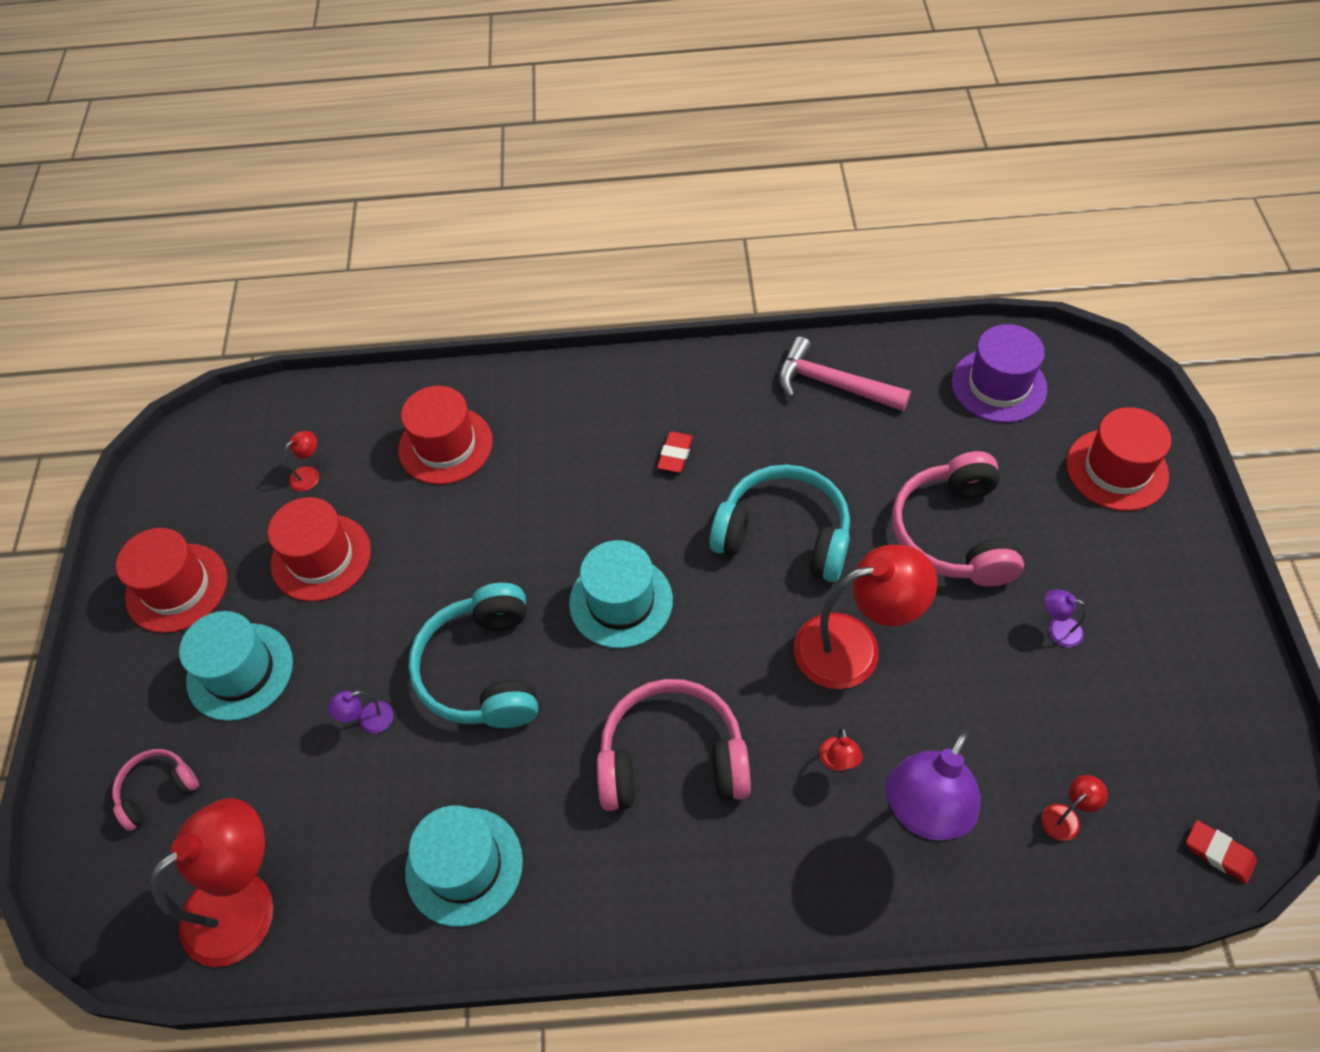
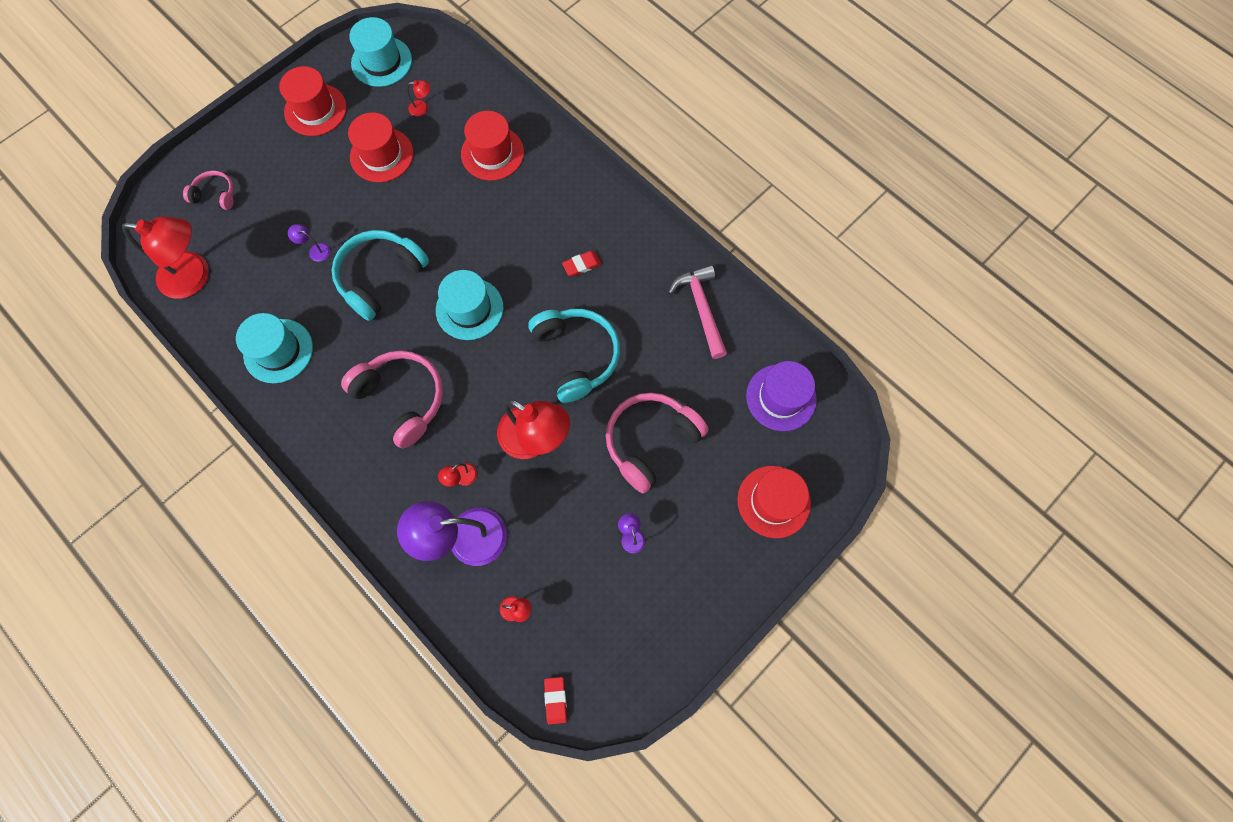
camera: 45 degrees right, 15 degrees up
turquoise hat [179,611,293,721] -> turquoise hat moved to [349,17,412,87]

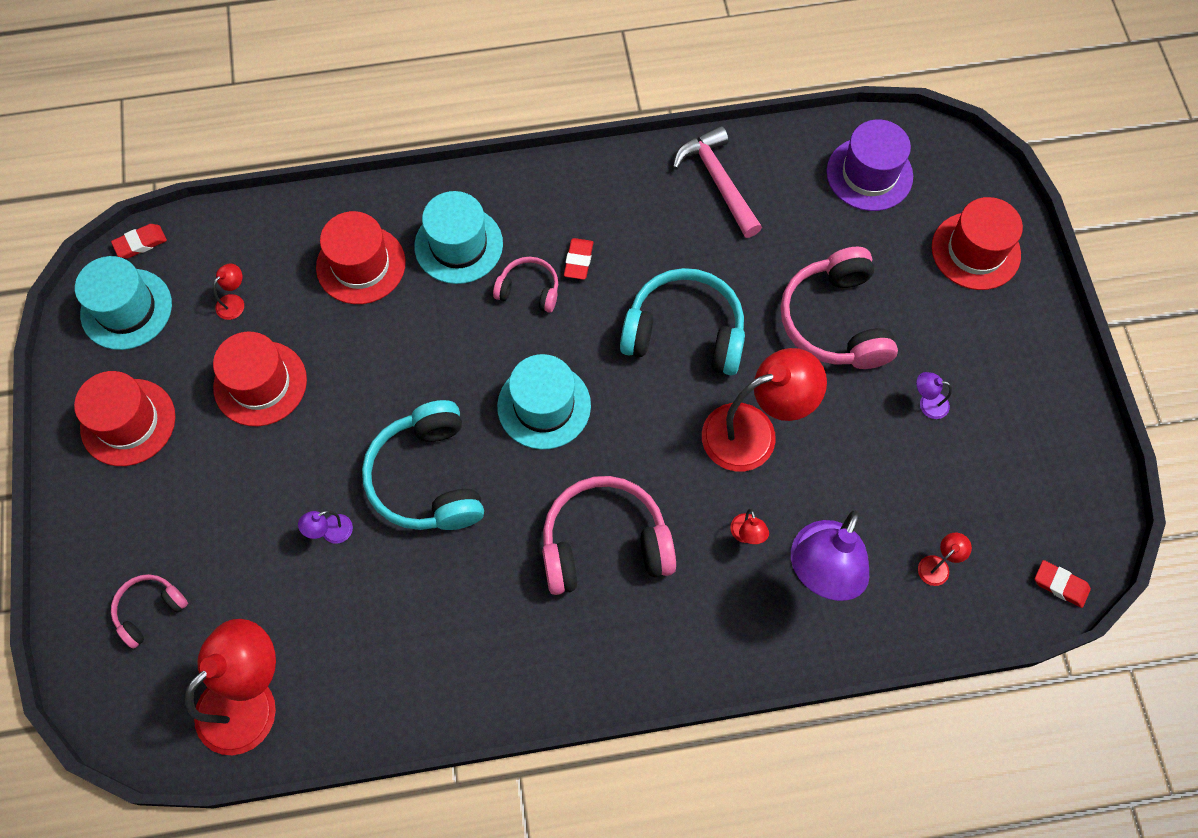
camera: 55 degrees left, 5 degrees down
turquoise hat [236,313,313,383] -> turquoise hat moved to [414,191,503,284]
pink hammer [668,265,727,359] -> pink hammer turned 45 degrees clockwise [673,126,762,238]
none -> red eraser [111,224,167,258]
none -> pink headphones [493,257,558,313]

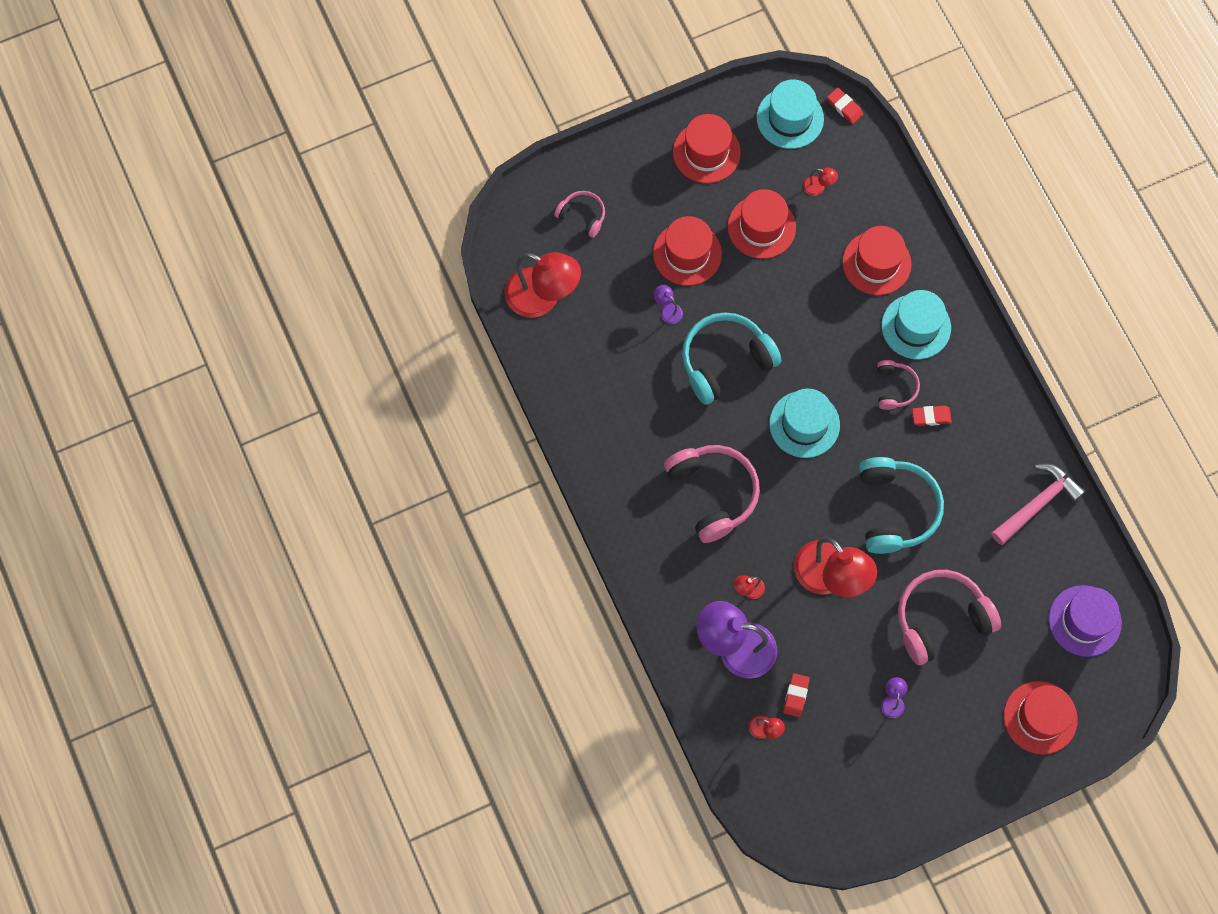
camera: 75 degrees right, 5 degrees up
red eraser [1035,560,1091,608] -> red eraser moved to [783,673,810,717]
none -> red hat [653,216,722,286]

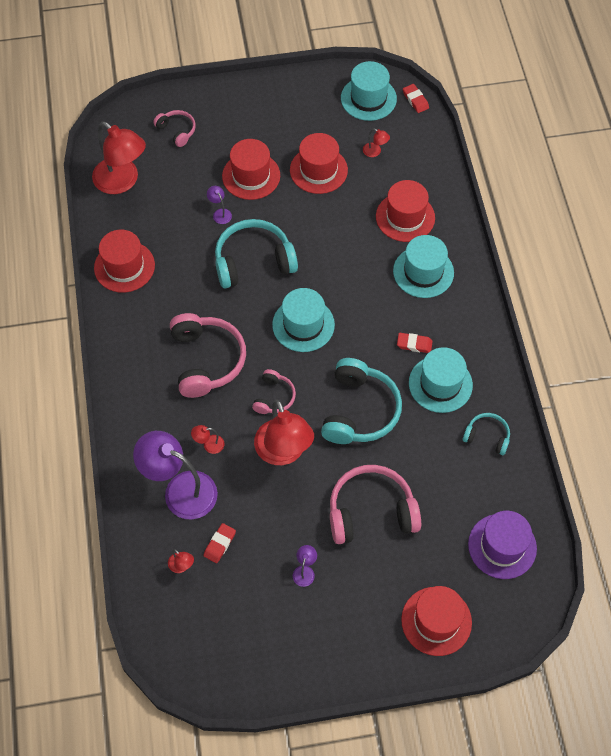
camera: 15 degrees right, 10 degrees down
red hat [673,114,741,183] -> red hat moved to [94,230,155,293]
pink headphones [877,360,920,410] -> pink headphones moved to [252,369,296,414]
pink hammer [991,464,1085,545] -> turquoise headphones [463,413,510,455]
none -> turquoise hat [409,347,473,413]

